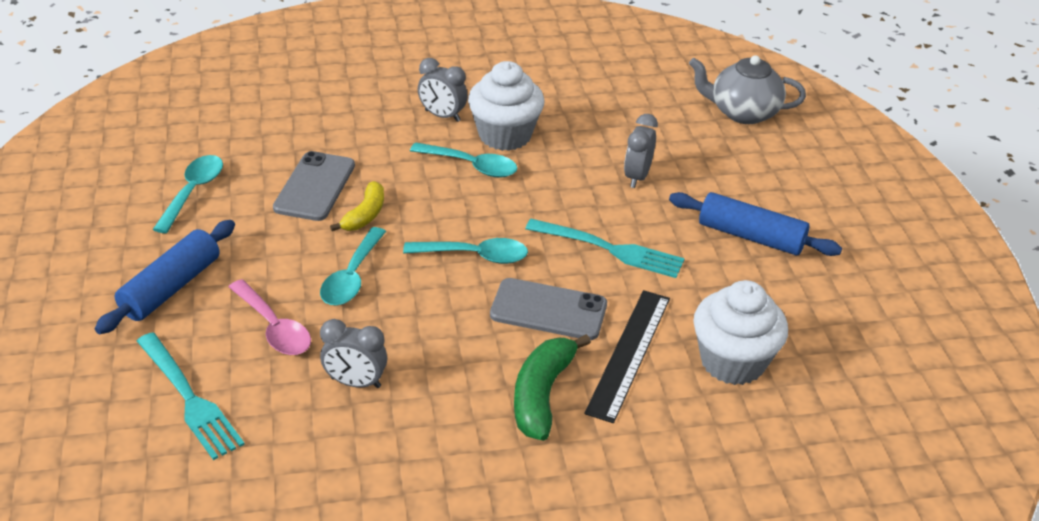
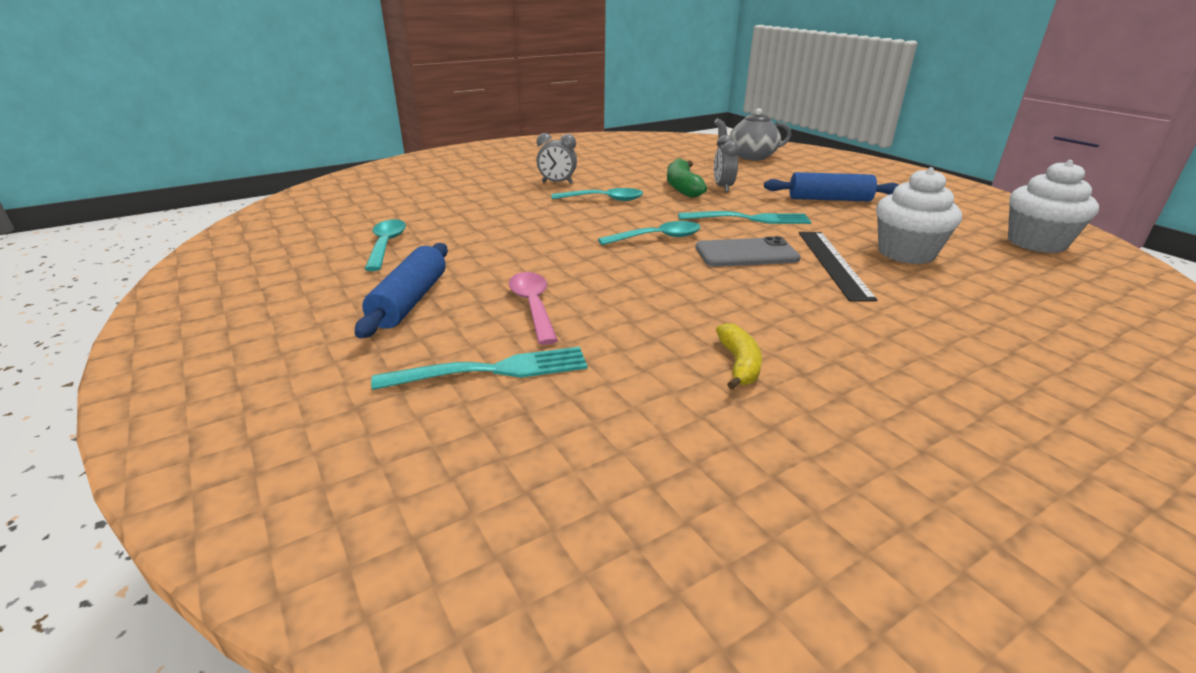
camera: 20 degrees left, 10 degrees down
turquoise fork [137,332,245,460] -> turquoise fork turned 45 degrees counterclockwise [371,347,588,390]
pink spoon [229,279,311,355] -> pink spoon turned 135 degrees counterclockwise [509,272,558,345]
grey phone [273,151,355,221] -> none
turquoise spoon [320,227,386,305] -> none
grey clock [320,319,387,388] -> none
yellow banana [330,181,384,231] -> yellow banana moved to [716,323,762,390]
white cupcake [468,61,544,151] -> white cupcake moved to [1008,160,1099,253]
green banana [514,334,591,441] -> green banana moved to [667,158,707,198]

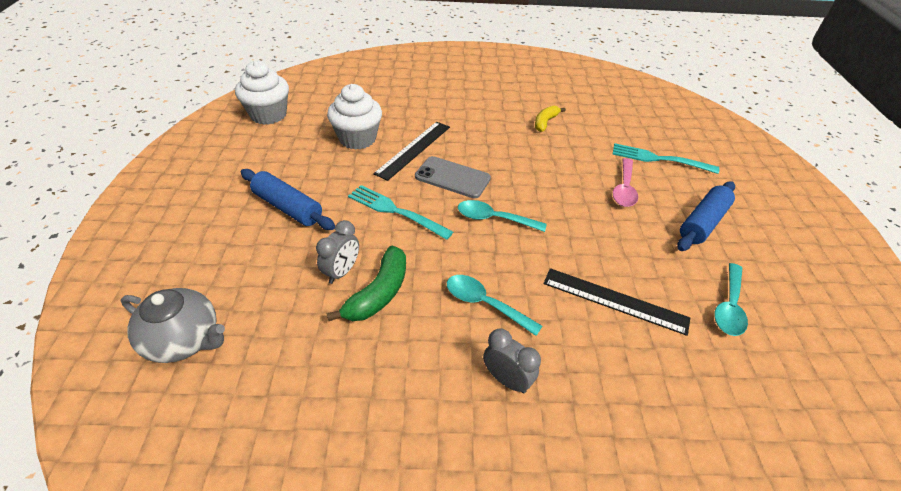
camera: 150 degrees left, 15 degrees up
none -> black ruler [543,268,690,336]

